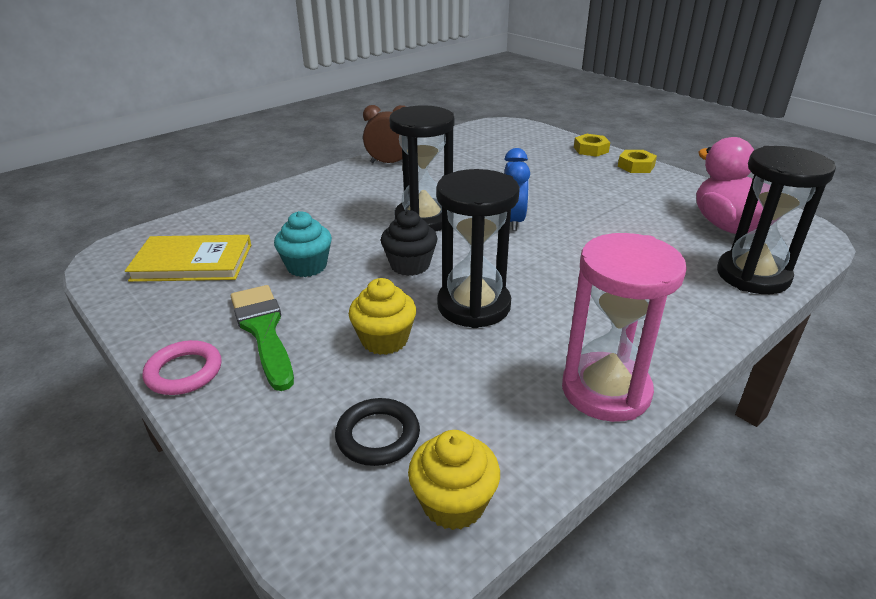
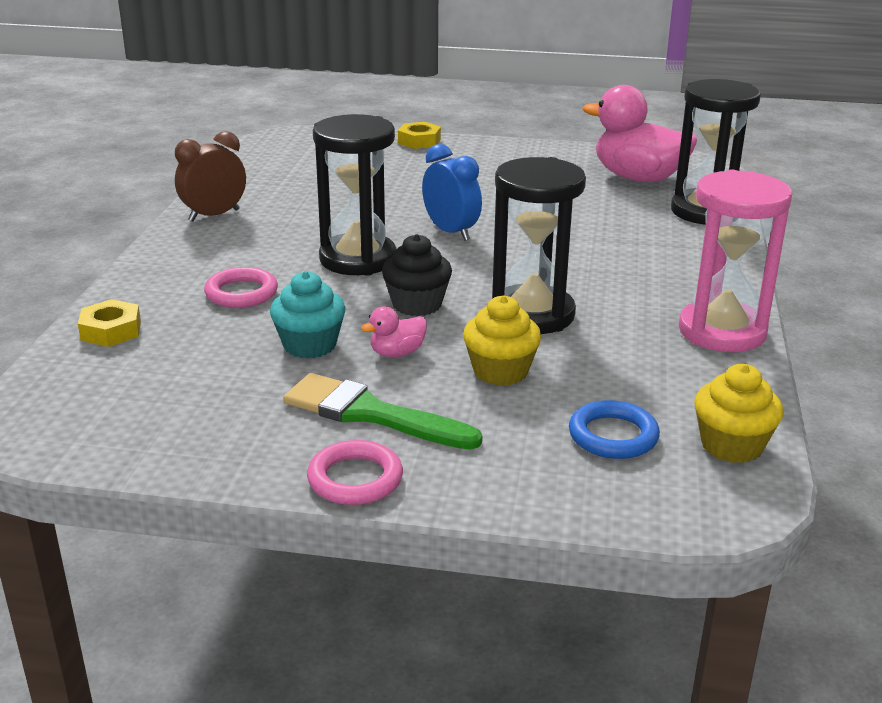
camera: 40 degrees left, 5 degrees down
yellow book [125,235,251,282] -> none
black ring [335,398,420,466] -> blue ring [569,400,660,459]
yellow nut [618,150,657,173] -> yellow nut moved to [78,299,141,347]
none -> pink ring [204,267,278,308]
none -> pink duck [361,306,427,357]

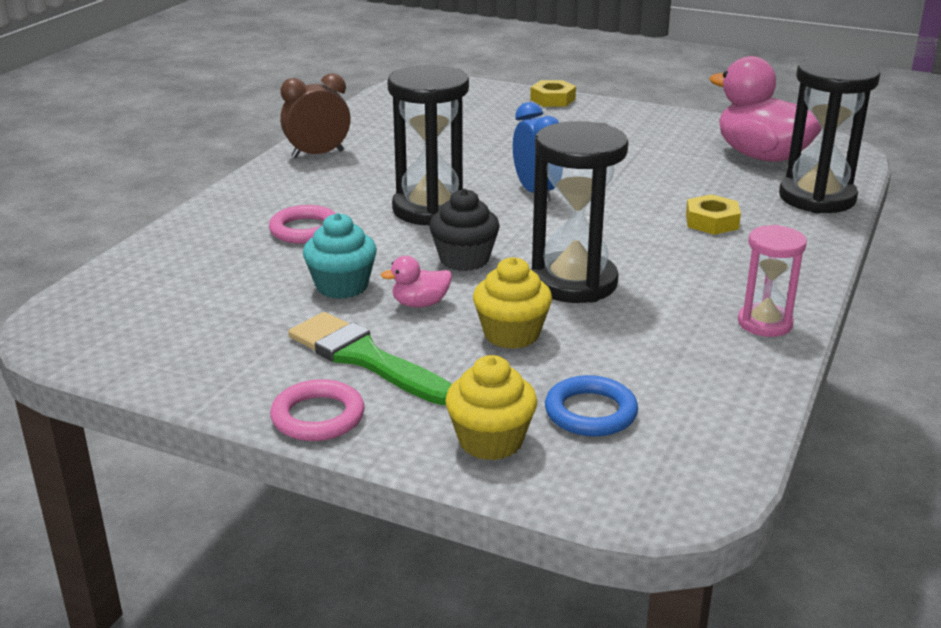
camera: 15 degrees right, 0 degrees up
yellow nut [78,299,141,347] -> yellow nut moved to [686,194,741,235]
pink hourglass [679,170,792,352] -> pink hourglass [738,225,807,337], size x0.58
yellow cupcake [694,364,784,463] -> yellow cupcake moved to [445,355,537,460]

